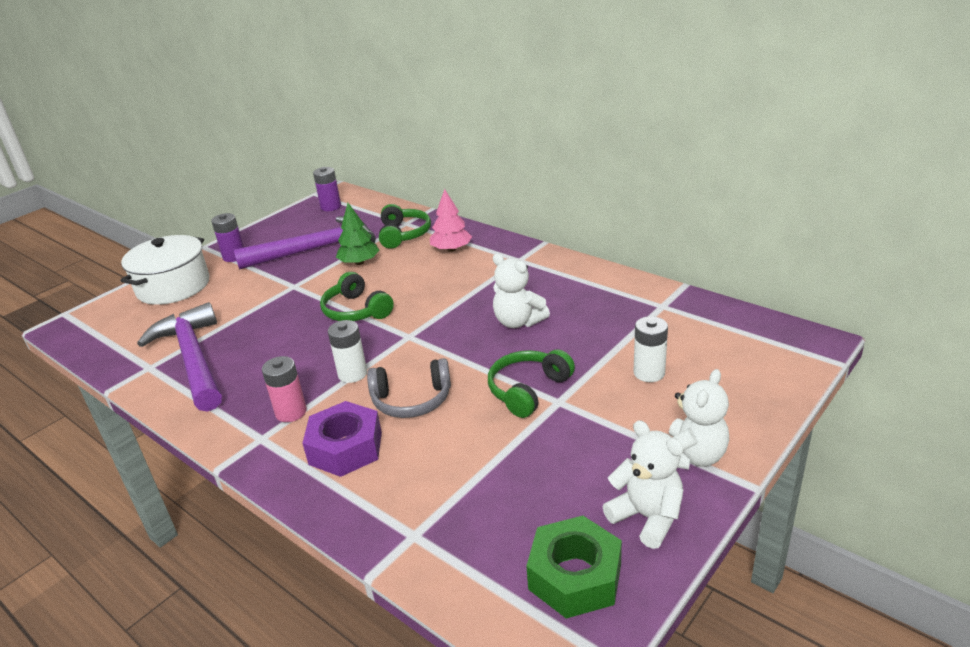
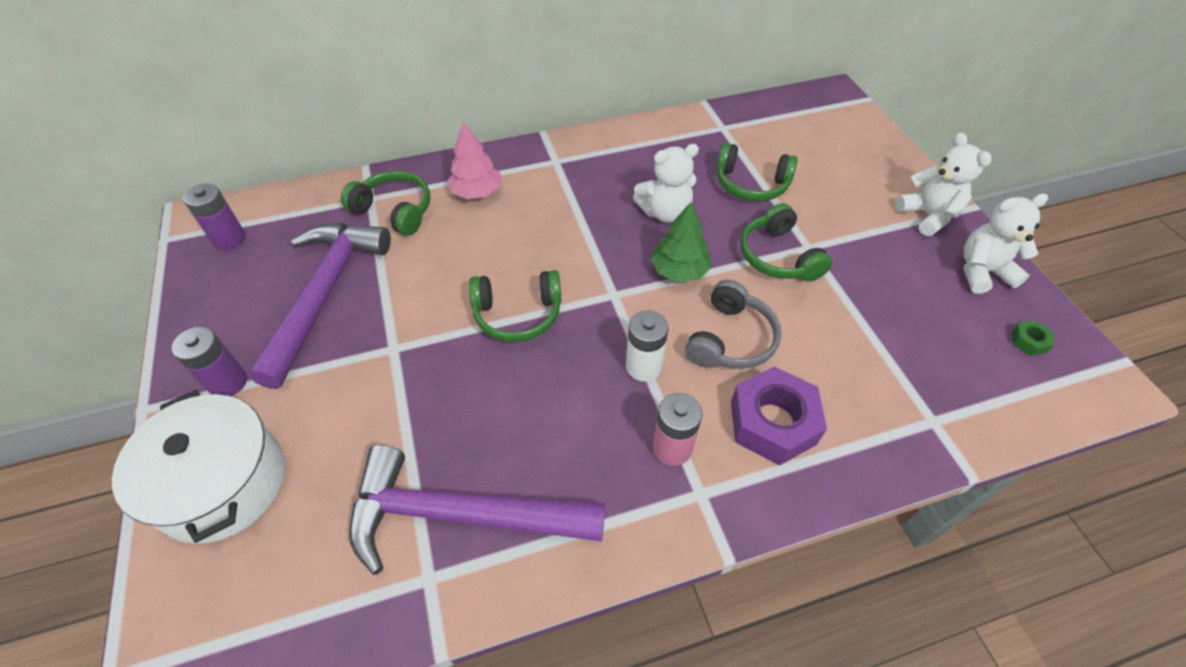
camera: 60 degrees left, 20 degrees up
green tree [336,203,379,265] -> green tree moved to [651,202,711,282]
green nut [526,516,622,618] -> green nut [1012,321,1054,356], size x0.43
white battery [634,316,668,382] -> none
none -> green headphones [716,143,798,202]

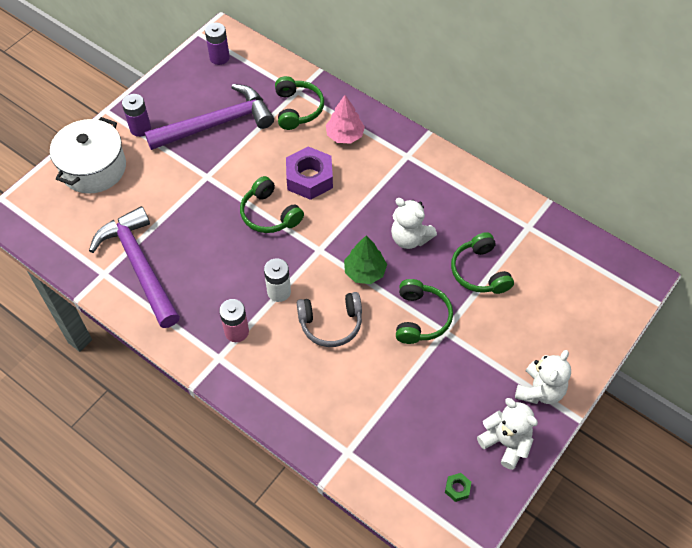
camera: 55 degrees right, 5 degrees up
purple nut [731,367,827,465] -> purple nut moved to [286,146,333,200]
green headphones [740,203,832,281] -> green headphones turned 150 degrees clockwise [396,279,453,344]

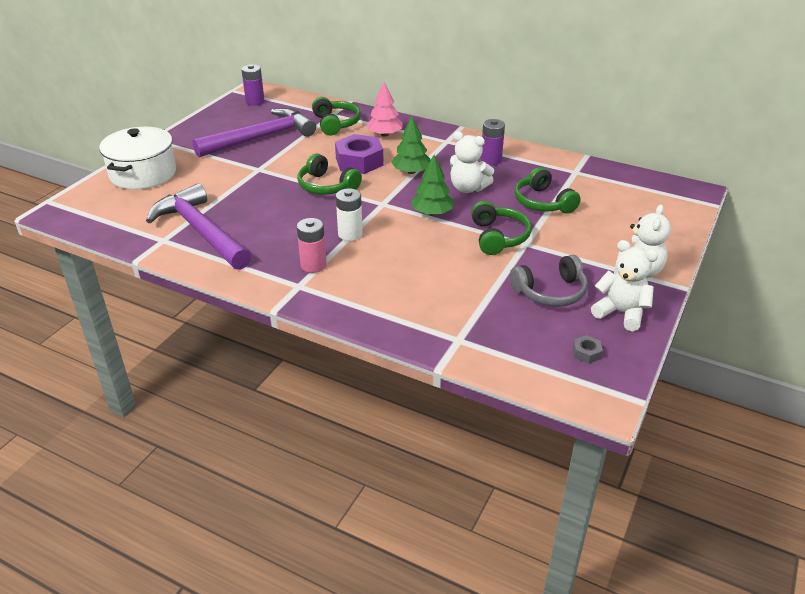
camera: 10 degrees left, 20 degrees down
purple battery [122,94,151,137] -> purple battery moved to [481,119,505,165]
grey headphones [297,292,362,347] -> grey headphones moved to [510,255,588,307]
green nut [445,473,471,502] -> grey nut [573,335,603,364]
none -> green tree [391,116,431,174]

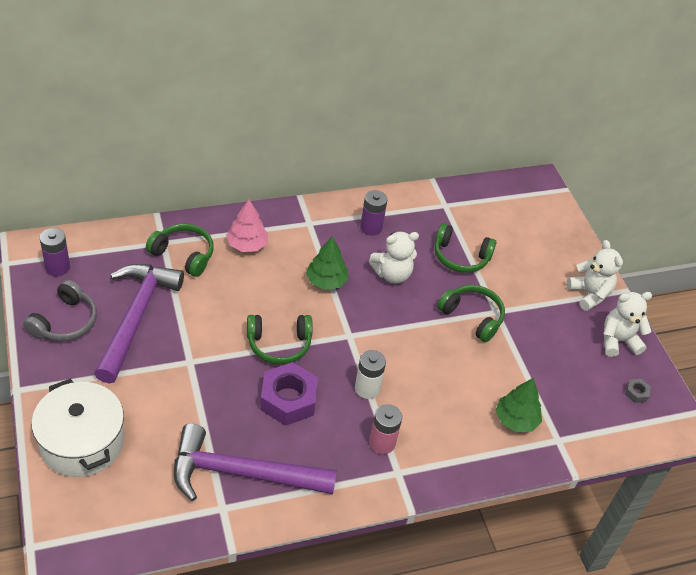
camera: 50 degrees left, 10 degrees up
purple nut [335,134,384,174] -> purple nut moved to [260,362,318,426]
green tree [411,155,454,216] -> green tree moved to [496,378,542,432]
grey headphones [510,255,588,307] -> grey headphones moved to [23,280,97,341]

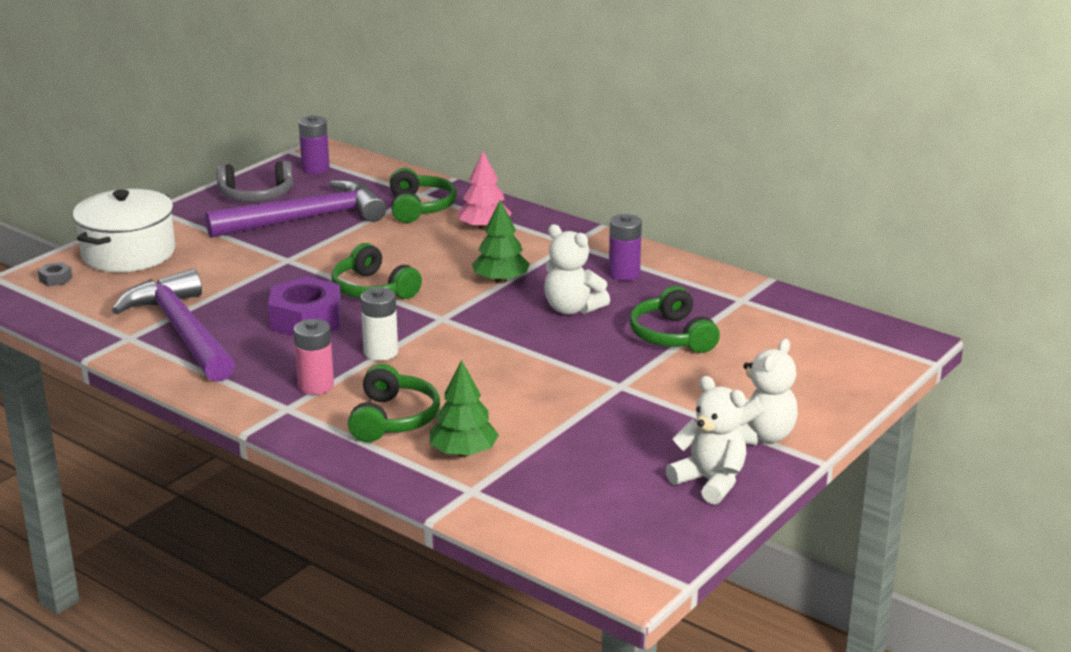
camera: 60 degrees right, 20 degrees down
green headphones [437,285,505,342] -> green headphones moved to [348,364,440,442]
grey nut [625,379,651,403] -> grey nut moved to [38,262,72,287]

